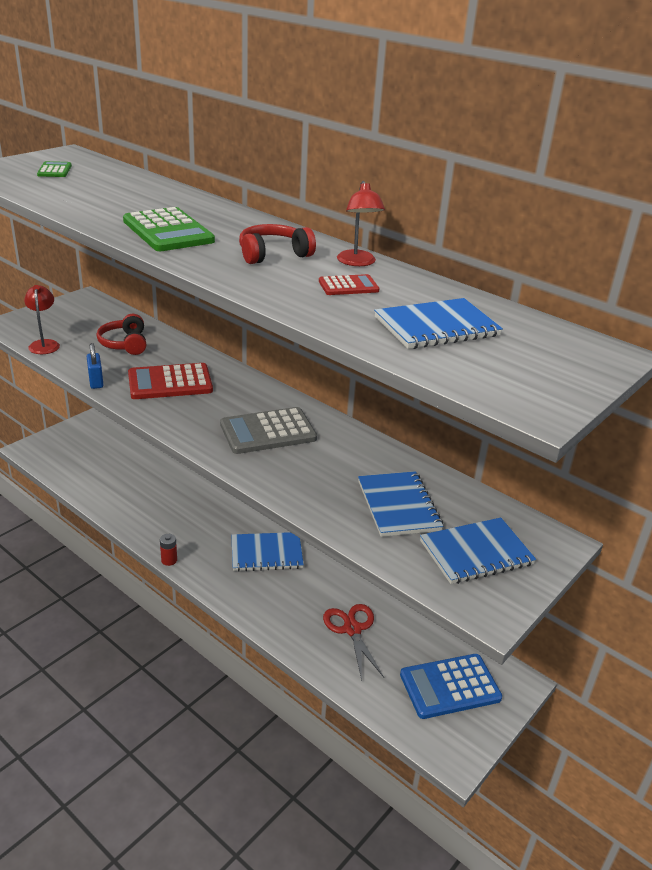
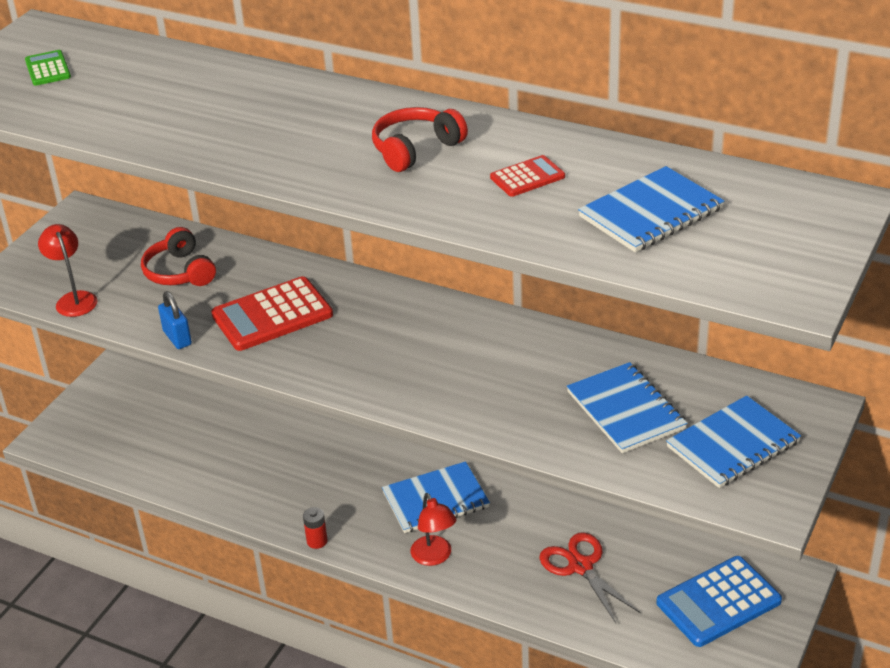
camera: 10 degrees left, 5 degrees up
green calculator [123,207,215,251] -> none
grey calculator [220,407,317,454] -> none
red lamp [337,181,385,266] -> red lamp moved to [411,493,457,566]

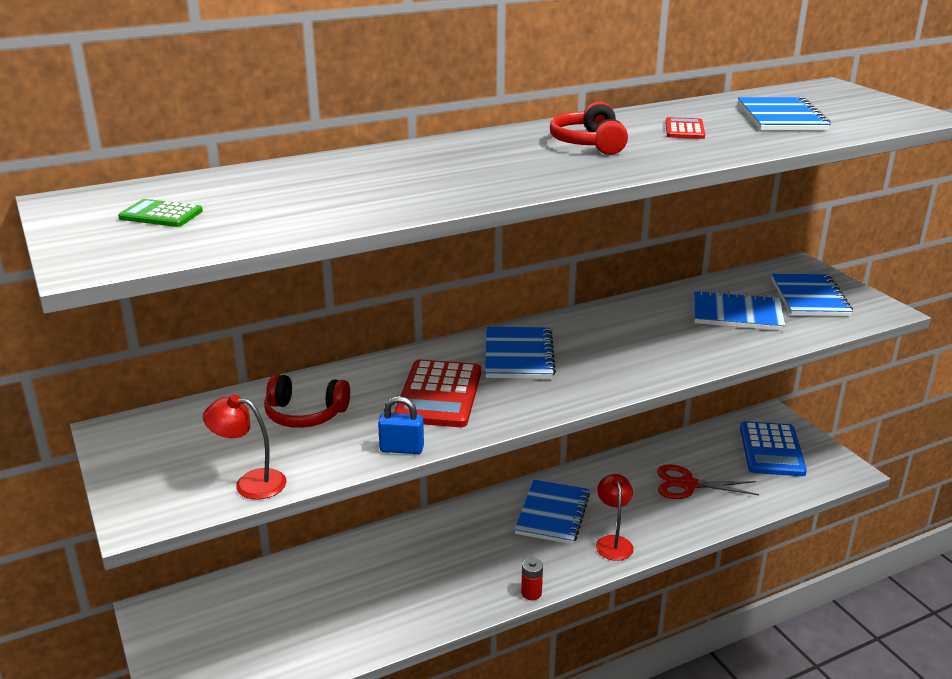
camera: 55 degrees left, 10 degrees down
red lamp [411,493,457,566] -> red lamp turned 105 degrees counterclockwise [596,474,634,561]
none -> blue notebook [485,327,556,379]

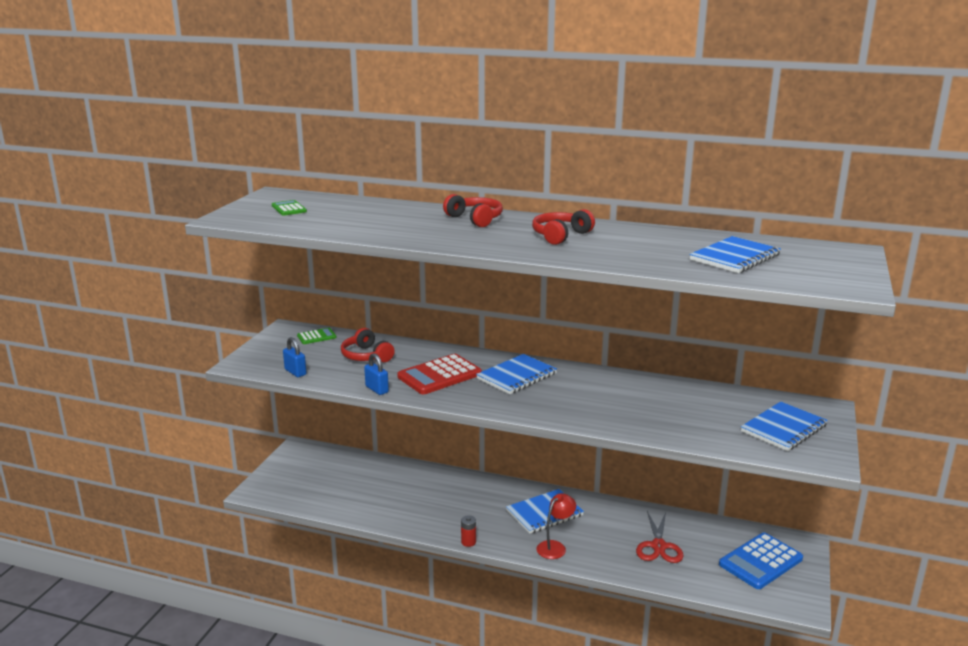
camera: 45 degrees right, 5 degrees down
red lamp [203,394,286,500] -> blue padlock [283,337,306,377]
red scissors [657,464,759,499] -> red scissors turned 135 degrees counterclockwise [636,511,684,563]
red calculator [665,117,705,139] -> none
blue notebook [694,290,785,331] -> none
none -> green calculator [297,328,337,344]
none -> red headphones [443,194,503,227]

